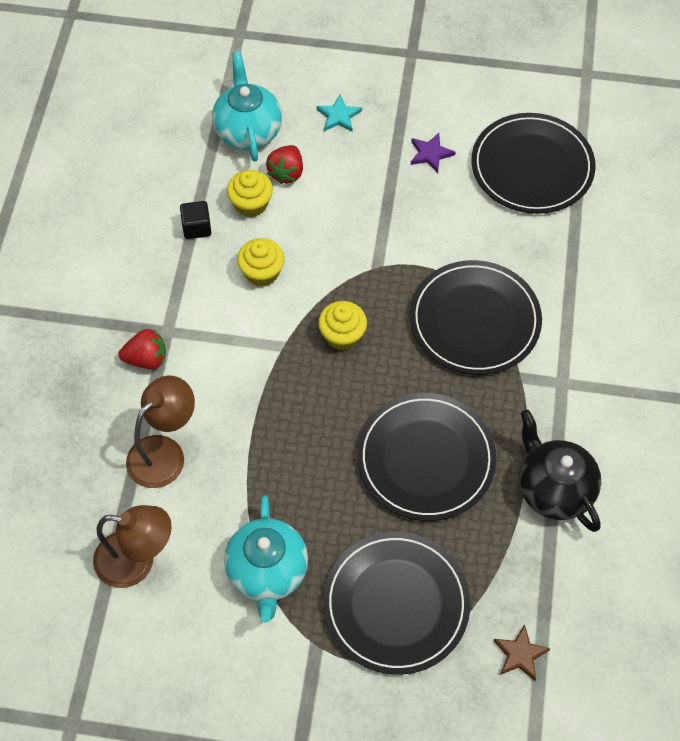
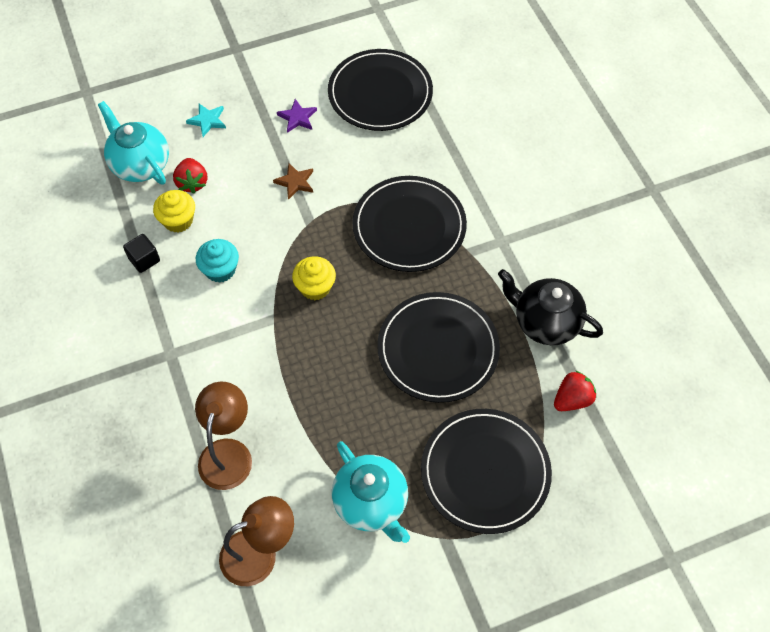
camera: 30 degrees left, 0 degrees up
red strawberry [119,329,166,369] -> red strawberry moved to [554,371,596,411]
yellow cupcake [237,238,285,287] -> turquoise cupcake [196,239,239,283]
brown star [493,624,550,681] -> brown star moved to [273,163,313,200]

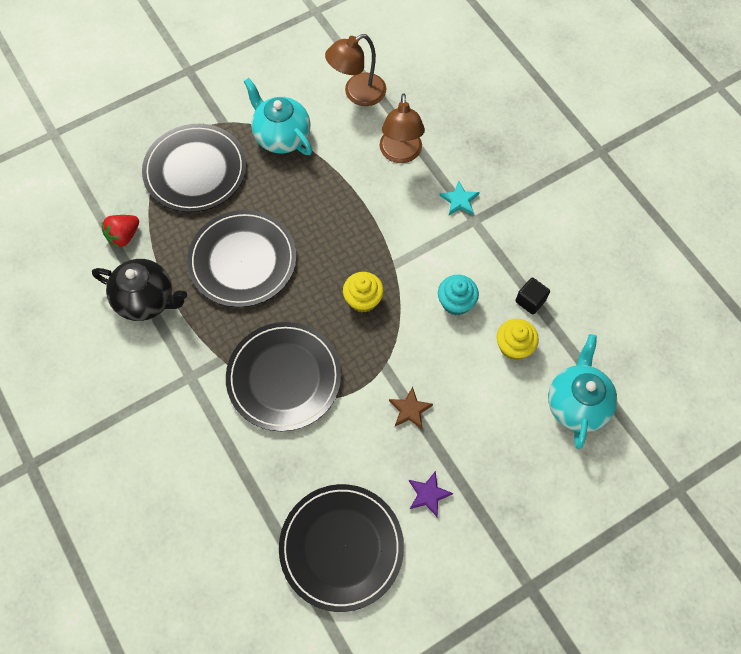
camera: 170 degrees right, 5 degrees up
turquoise teapot [98,101,169,184] -> turquoise teapot turned 120 degrees counterclockwise [548,334,617,449]
red strawberry [173,158,207,194] -> none
turquoise star [186,104,226,137] -> turquoise star moved to [439,181,480,215]

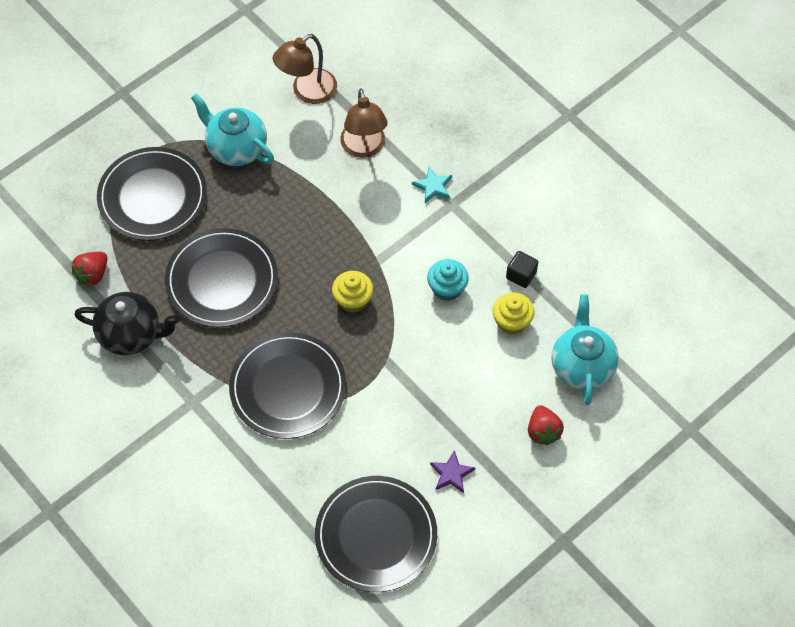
camera: 10 degrees left, 5 degrees down
brown star [389,387,433,429] -> none
none -> red strawberry [528,405,564,445]

